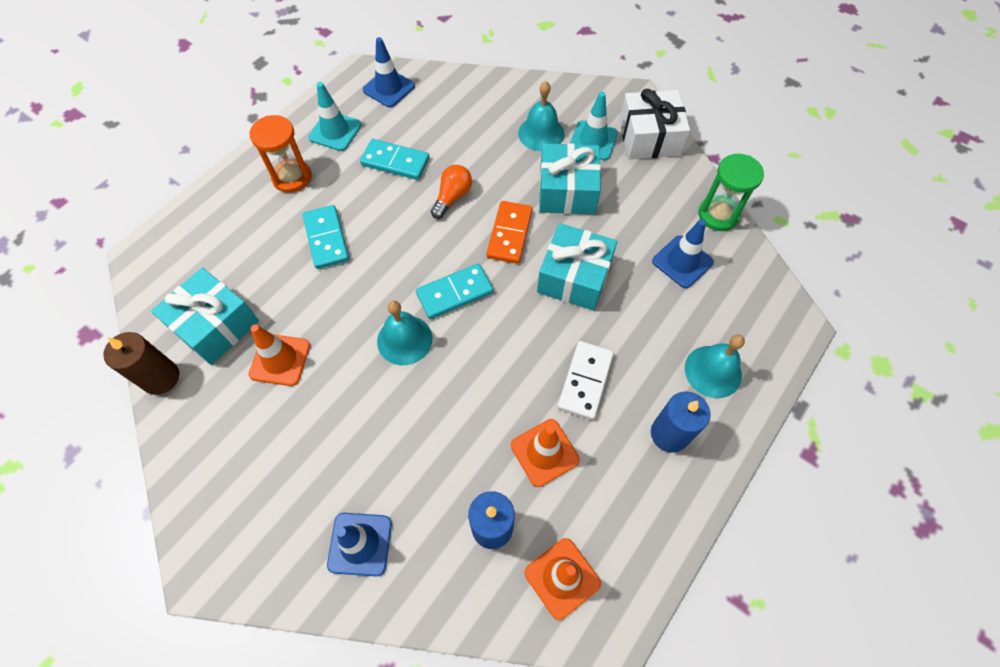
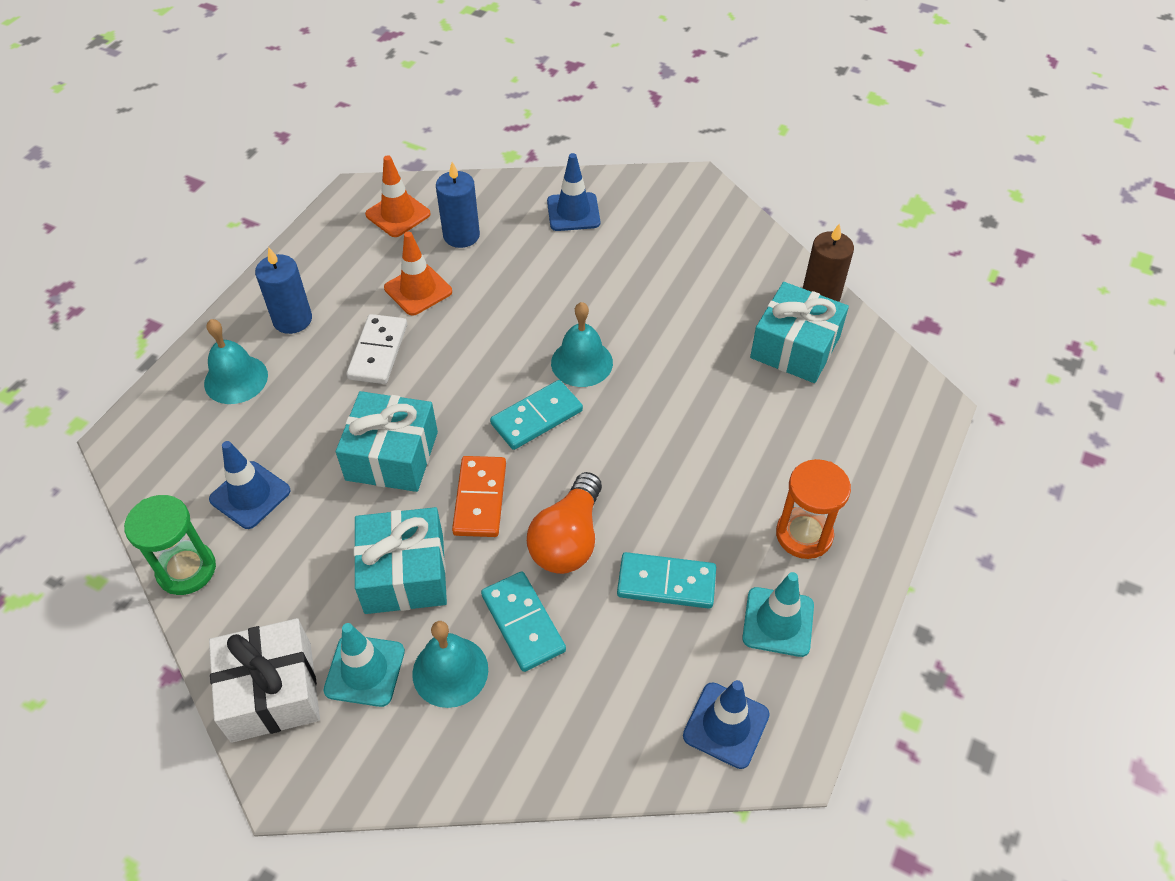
camera: 170 degrees right, 10 degrees down
orange traffic cone [249,324,310,386] -> none
turquoise domino [303,205,349,269] -> turquoise domino moved to [481,571,566,672]
orange light bulb [431,165,472,219] -> orange light bulb [527,472,602,574], size x1.51

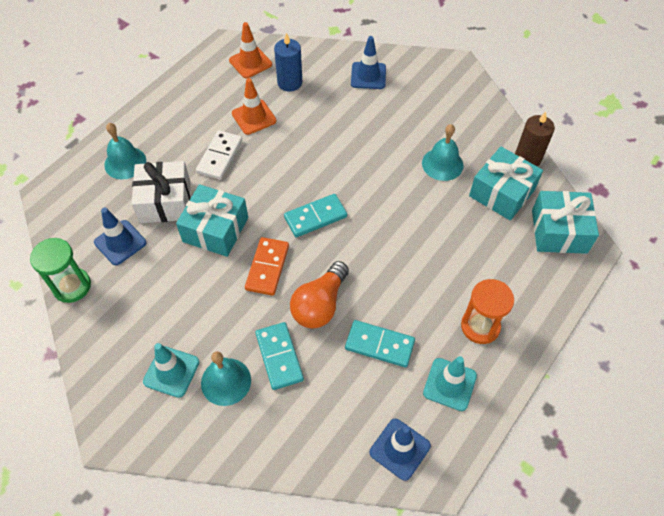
camera: 10 degrees right, 5 degrees up
white gift [209,618,320,743] -> white gift moved to [132,161,191,223]
blue candle [255,248,312,334] -> none
turquoise gift [354,507,447,614] -> turquoise gift moved to [532,191,599,254]
turquoise bell [551,302,613,387] -> turquoise bell moved to [422,124,464,181]

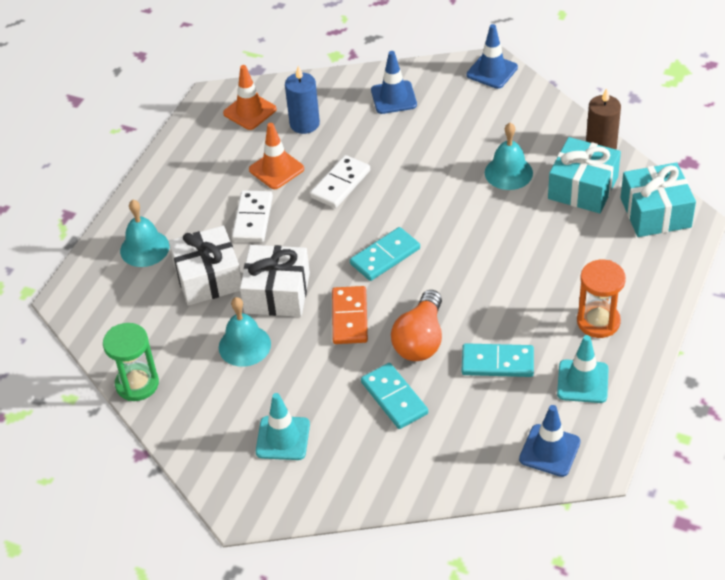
camera: 10 degrees left, 10 degrees down
blue traffic cone [94,208,147,265] -> blue traffic cone moved to [467,24,518,89]
turquoise gift [176,184,248,257] -> white gift [240,245,310,317]
turquoise bell [201,352,251,406] -> turquoise bell moved to [219,297,271,367]
none -> white domino [310,155,370,208]

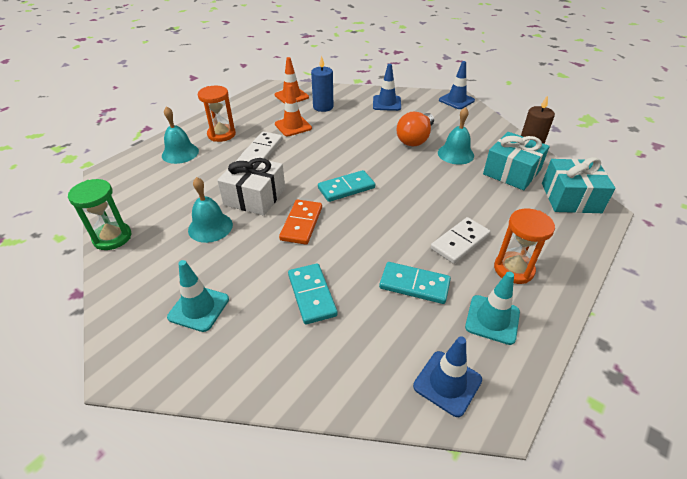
camera: 10 degrees right, 5 degrees down
white gift [169,225,242,306] -> none
white domino [310,155,370,208] -> white domino moved to [431,217,490,264]
orange light bulb [391,290,442,361] -> orange light bulb moved to [396,112,434,146]
none -> orange hourglass [198,86,236,142]

